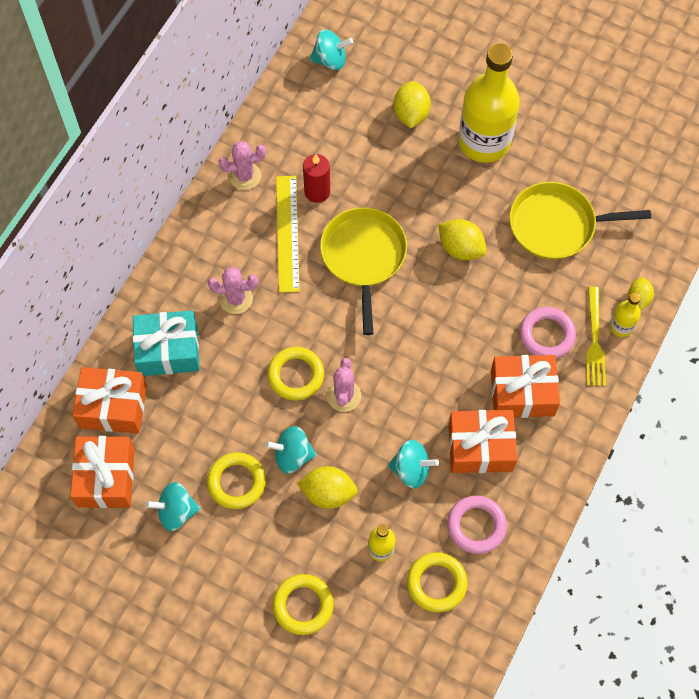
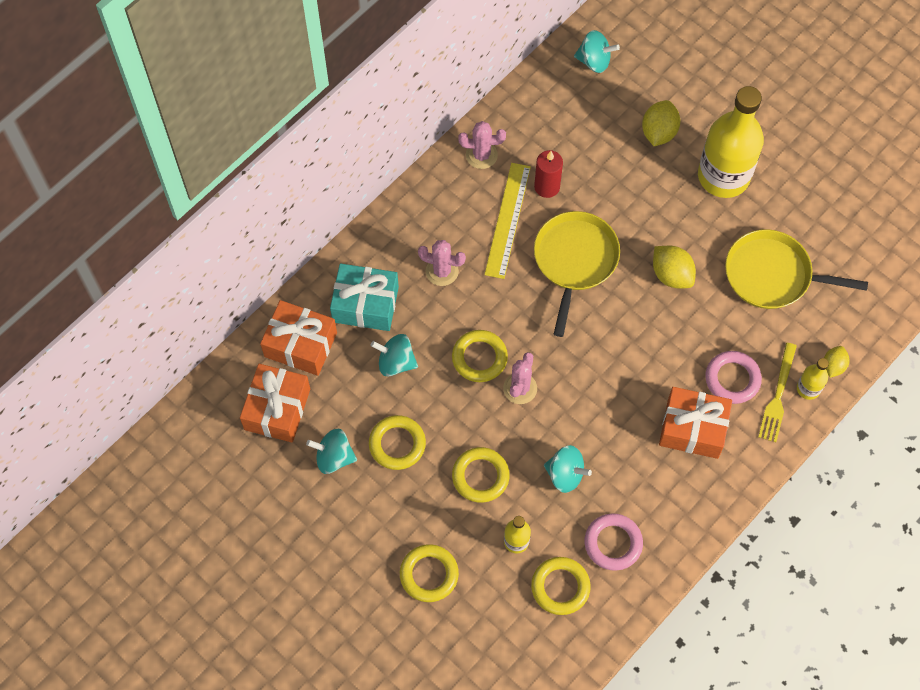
camera: 15 degrees right, 0 degrees up
turquoise spinning top [265,426,317,474] -> turquoise spinning top moved to [371,334,418,376]
yellow lemon [297,466,358,509] -> yellow ring [452,447,510,503]
orange gift [448,410,517,473] -> none

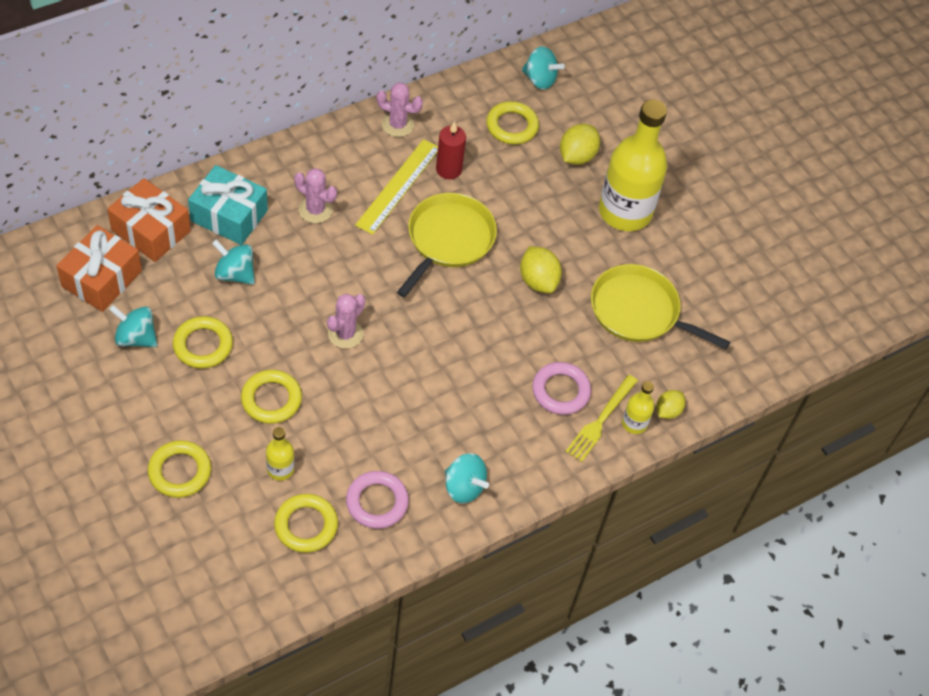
camera: 10 degrees right, 10 degrees down
yellow ring [452,330,508,382] -> yellow ring moved to [486,101,539,145]
turquoise spinning top [544,445,592,493] -> turquoise spinning top moved to [445,453,489,503]
orange gift [659,387,732,459] -> none

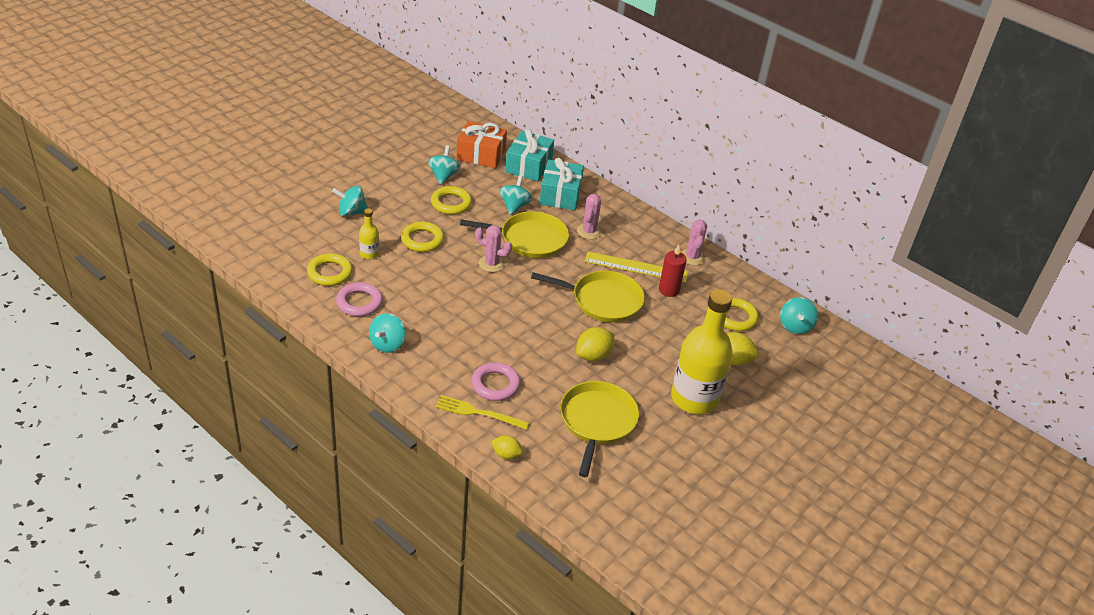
camera: 75 degrees right, 15 degrees down
orange gift [107,178,191,262] -> turquoise gift [505,129,554,181]
yellow ring [148,440,211,498] -> turquoise spinning top [332,186,368,216]
yellow bottle [622,381,654,434] -> none
none -> yellow pan [460,211,569,258]

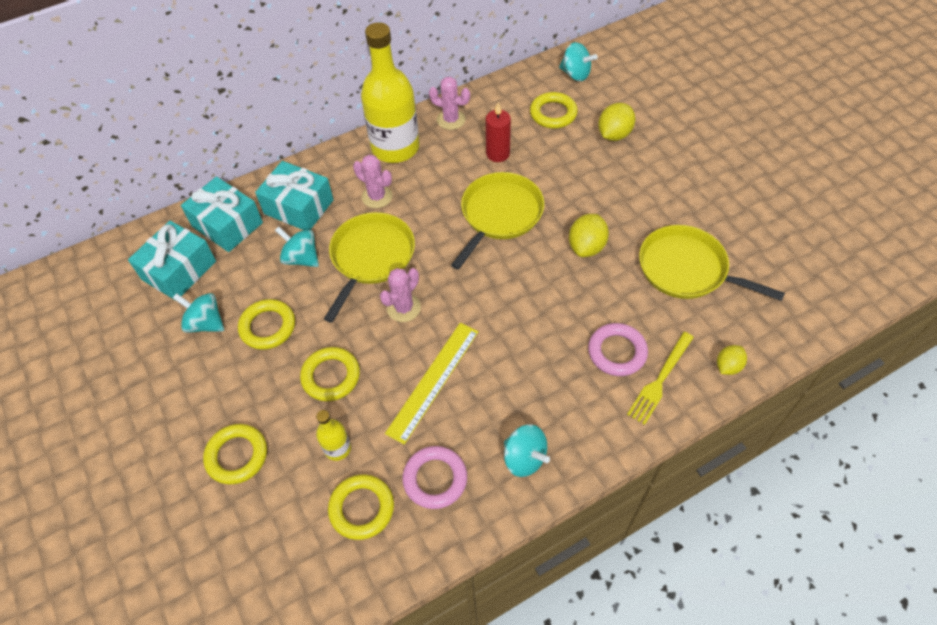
camera: 65 degrees left, 15 degrees up
turquoise spinning top [332,186,368,216] -> yellow ring [203,424,267,484]
orange gift [456,121,507,168] -> turquoise gift [128,221,216,301]
yellow lemon [576,327,614,362] -> yellow lemon turned 45 degrees clockwise [569,214,609,257]
yellow ruler [585,252,688,282] -> yellow ruler moved to [385,323,479,445]
yellow bottle [671,289,732,414] -> yellow bottle moved to [361,22,419,163]

